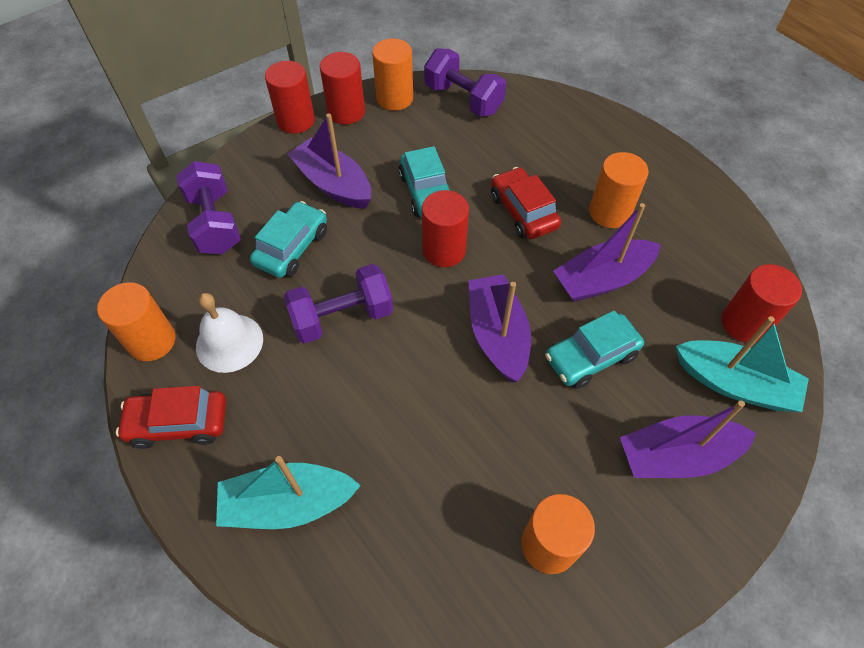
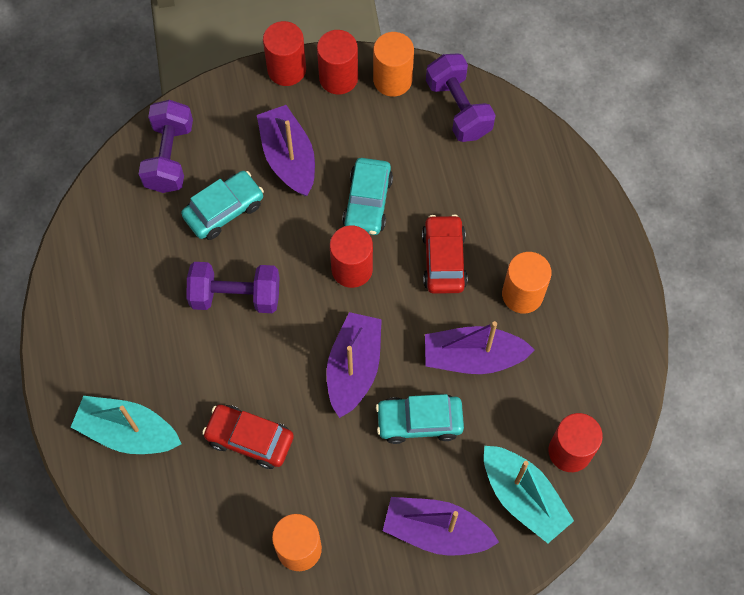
camera: 25 degrees right, 10 degrees up
orange cylinder [97,282,176,361] -> none
red car [116,386,226,449] -> red car moved to [202,405,294,469]
white bell [196,293,263,373] -> none

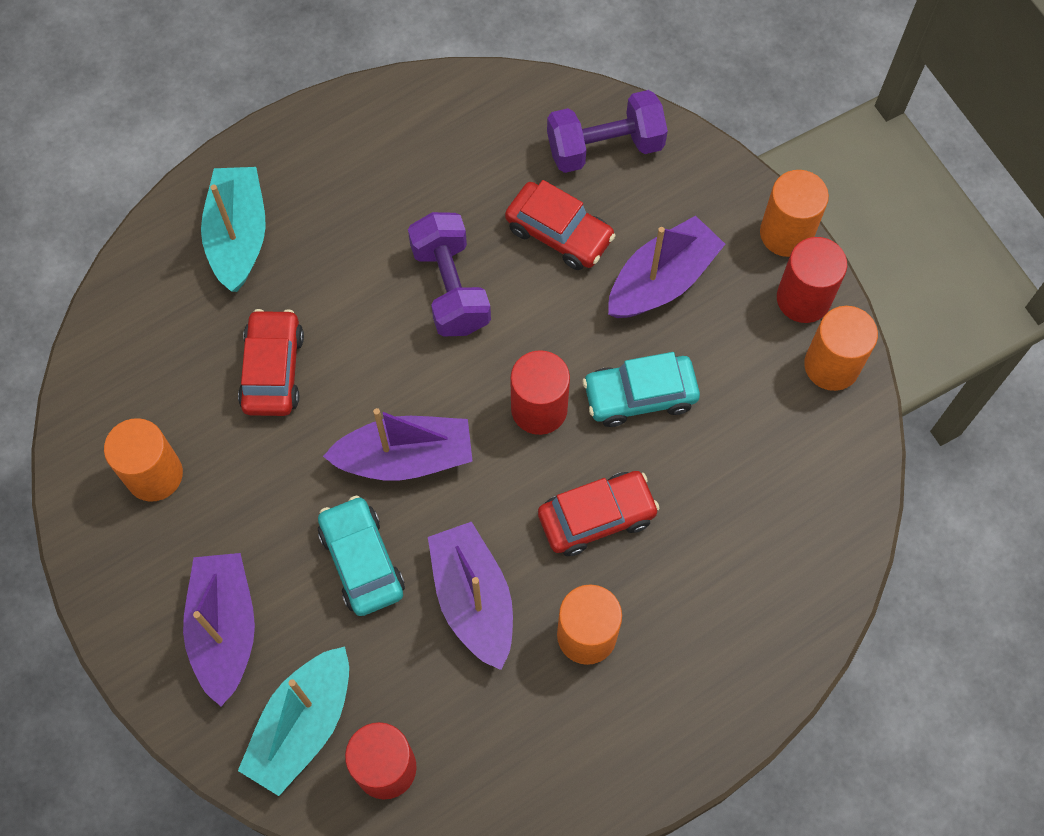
camera: 70 degrees right, 0 degrees up
turquoise car [181,171,264,240] -> red car [505,180,616,270]
red cylinder [263,21,306,86] -> orange cylinder [760,170,829,257]
purple dumbbell [426,53,496,142] -> none

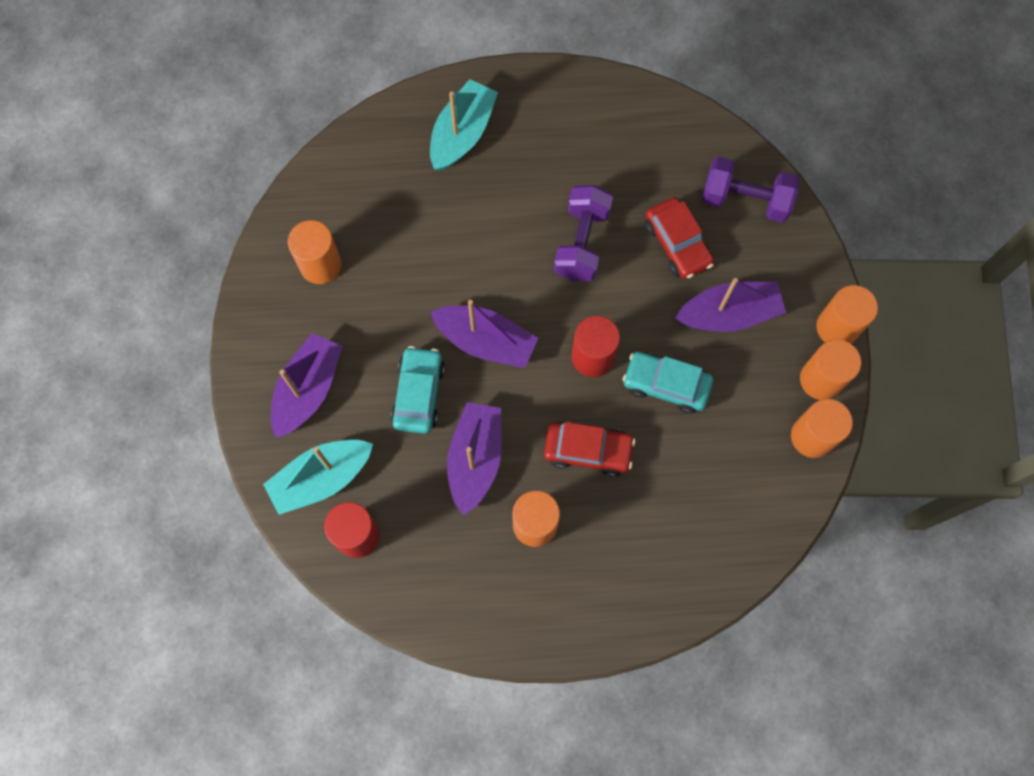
camera: 30 degrees right, 5 degrees up
red car [238,309,304,416] -> none
red cylinder [777,237,847,323] -> orange cylinder [800,339,861,400]

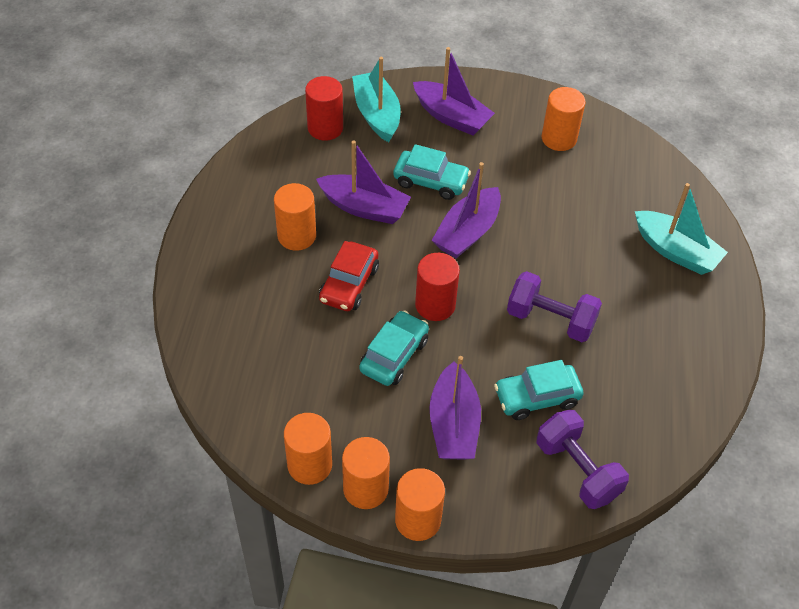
camera: 100 degrees right, 20 degrees down
red car [645,197,714,279] -> turquoise car [494,360,584,420]
purple dumbbell [702,156,799,223] -> purple dumbbell turned 60 degrees counterclockwise [537,410,629,509]

